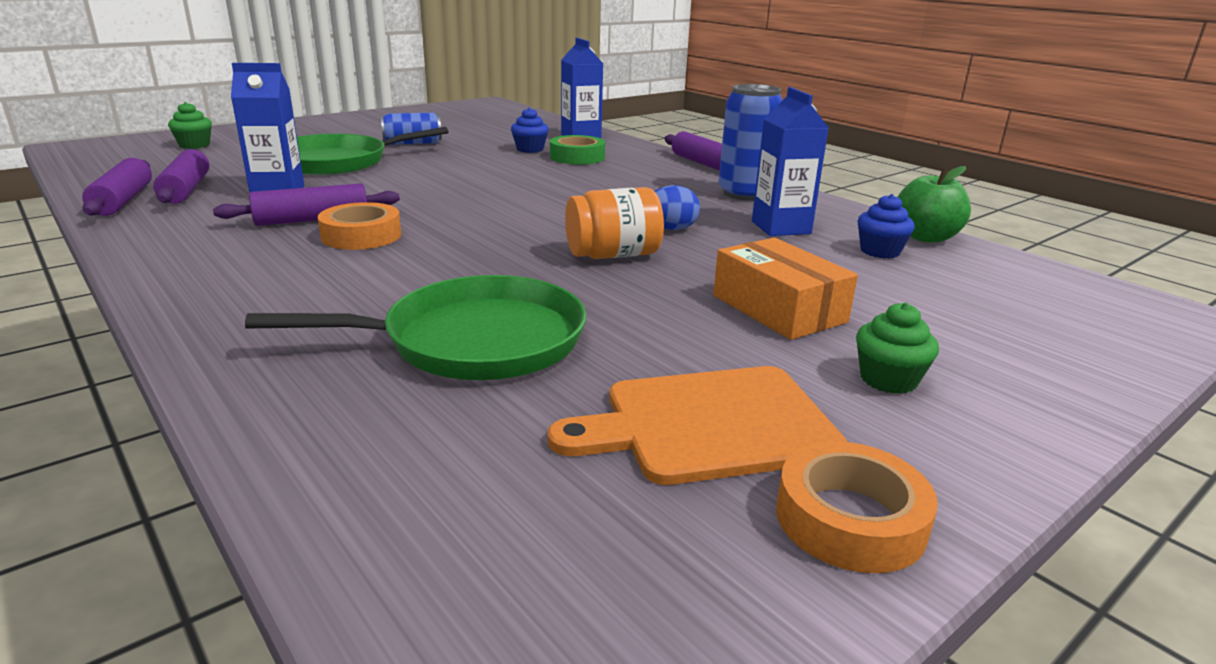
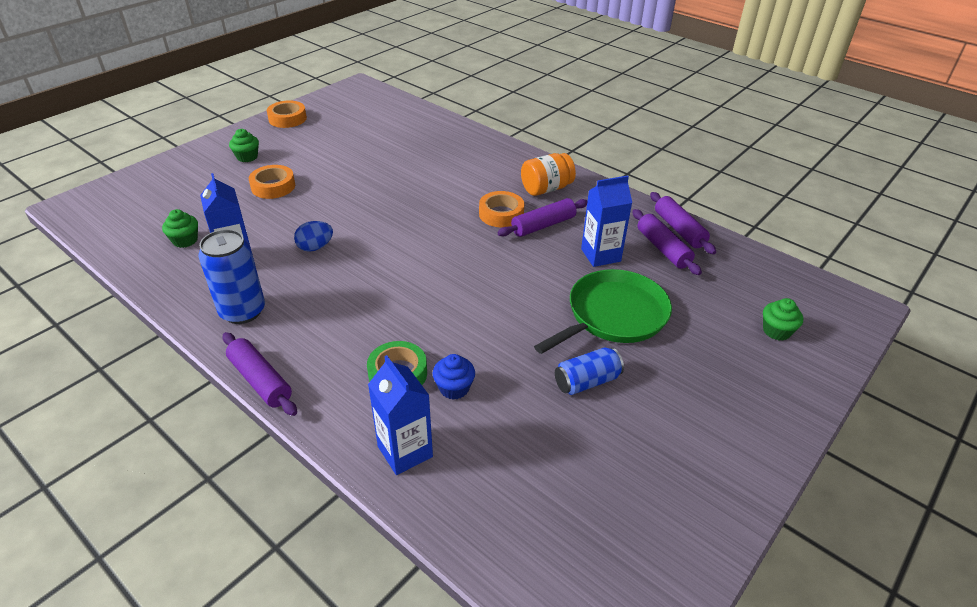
camera: 170 degrees right, 15 degrees up
green pan [245,275,586,380] -> none
orange cutting board [548,366,847,485] -> none
orange jar [565,187,664,259] -> orange jar moved to [521,153,576,196]
orange box [713,238,858,340] -> orange tape [249,165,295,199]
blue cupcake [858,194,915,259] -> green cupcake [162,209,198,248]
green apple [898,166,971,242] -> none

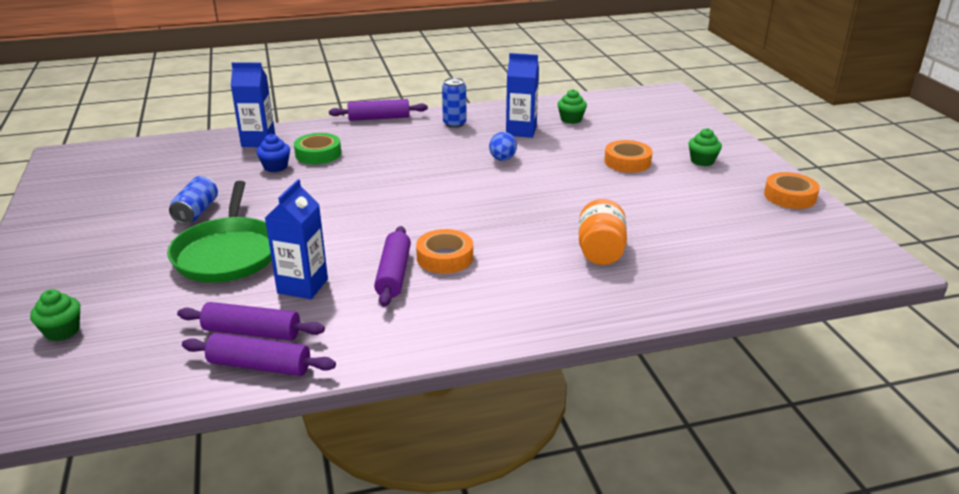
camera: 125 degrees right, 10 degrees down
blue can [198,229,265,324] -> blue can [442,78,467,128], size x0.66
orange jar [521,153,576,196] -> orange jar moved to [579,199,627,265]

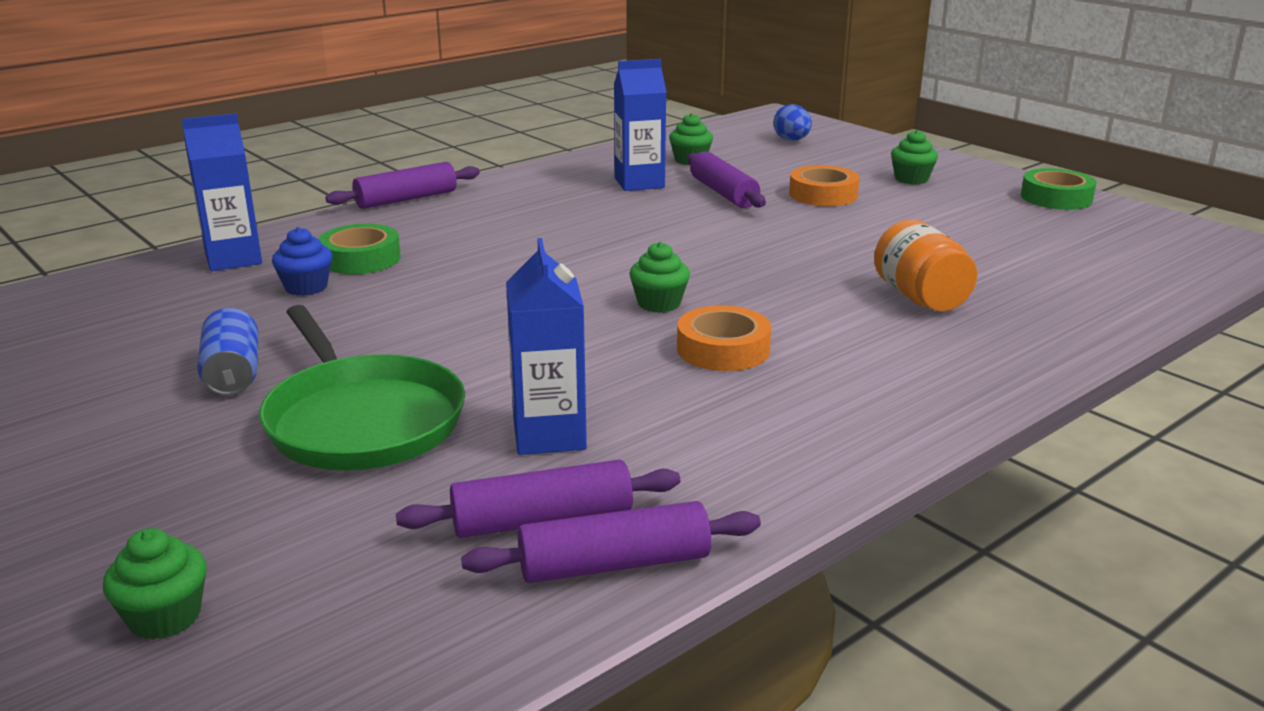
camera: 25 degrees left, 5 degrees down
purple rolling pin [374,226,411,307] -> purple rolling pin moved to [687,151,766,208]
blue can [442,78,467,128] -> none
blue egg [489,132,517,161] -> blue egg moved to [773,104,812,141]
orange tape [764,172,820,209] -> green tape [1021,168,1097,210]
none -> green cupcake [629,242,690,313]

